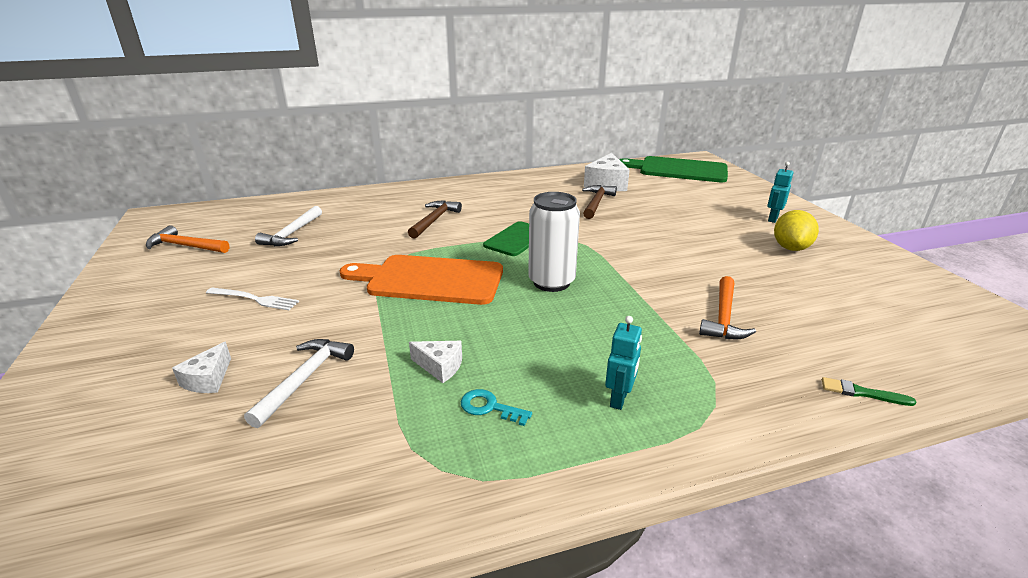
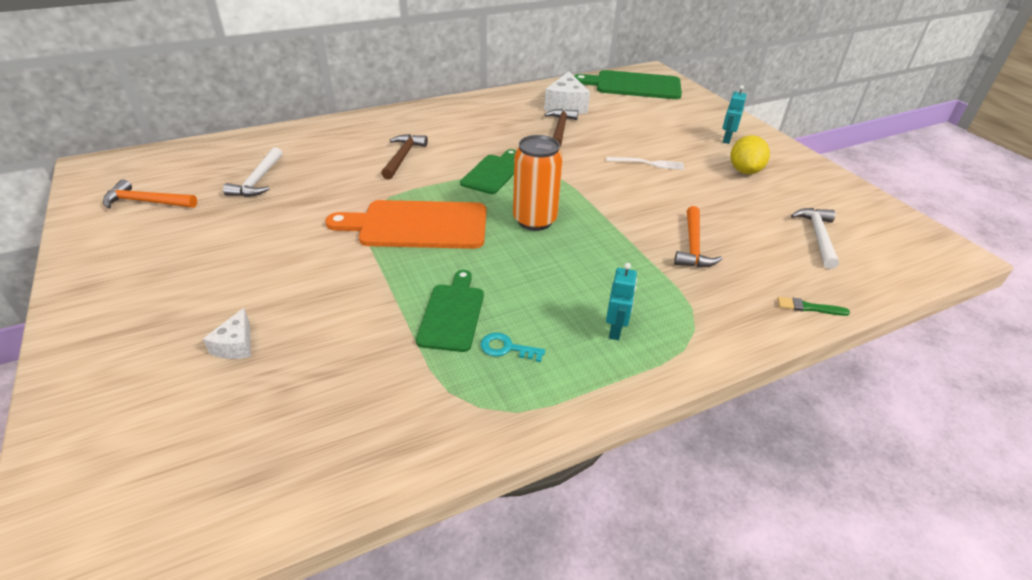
camera: 10 degrees left, 10 degrees up
white fork [206,288,299,310] -> white fork moved to [606,157,684,170]
white hammer [244,339,354,428] -> white hammer moved to [791,208,839,269]
white cheese [409,341,462,383] -> green cutting board [416,270,484,352]
white can [528,192,580,292] -> orange can [513,135,563,231]

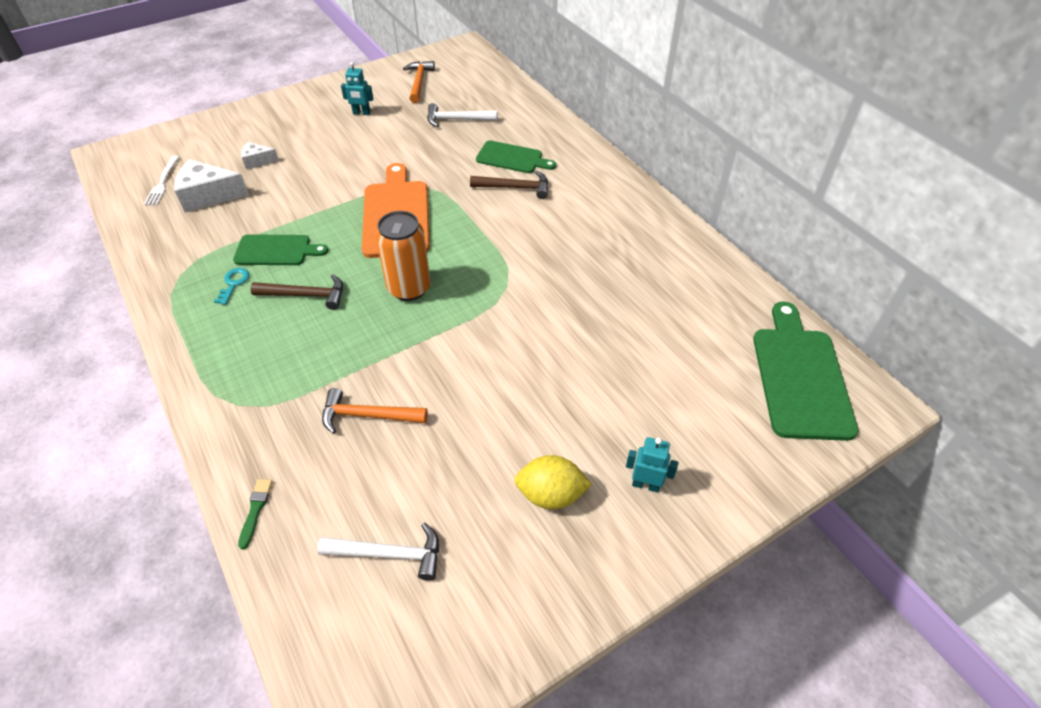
camera: 85 degrees right, 10 degrees up
green cutting board [460,149,516,194] -> green cutting board moved to [476,141,556,173]
white cheese [544,71,590,114] -> white cheese moved to [174,159,249,212]
brown hammer [544,109,578,146] -> brown hammer moved to [251,274,343,310]
white fork [606,157,684,170] -> white fork moved to [143,156,179,205]
turquoise robot [606,263,637,340] -> turquoise robot moved to [341,62,373,115]

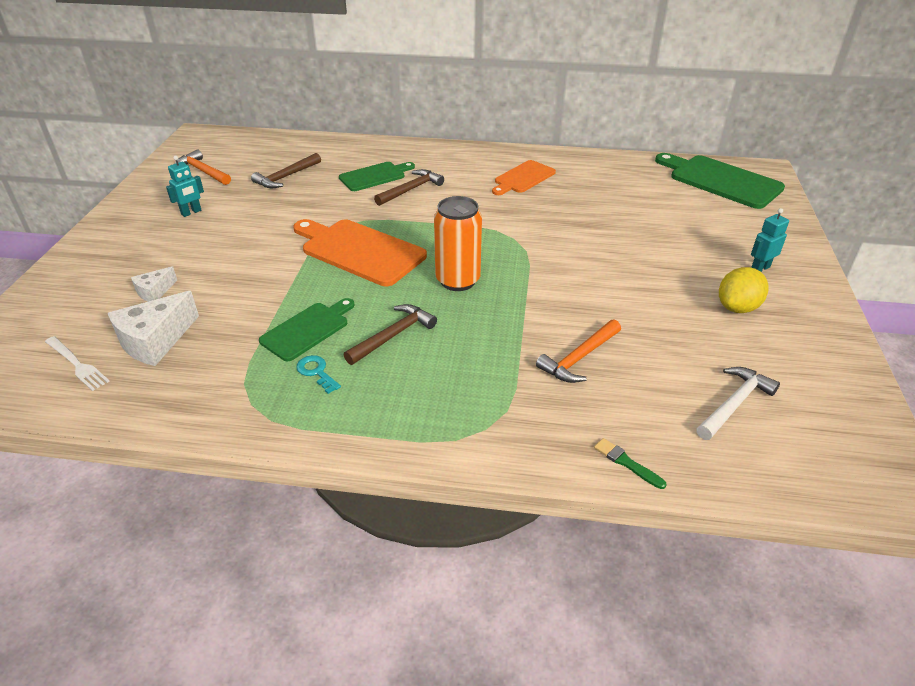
camera: 50 degrees left, 10 degrees down
white hammer [427,103,498,127] -> brown hammer [251,153,321,188]
none -> orange cutting board [492,160,556,195]

